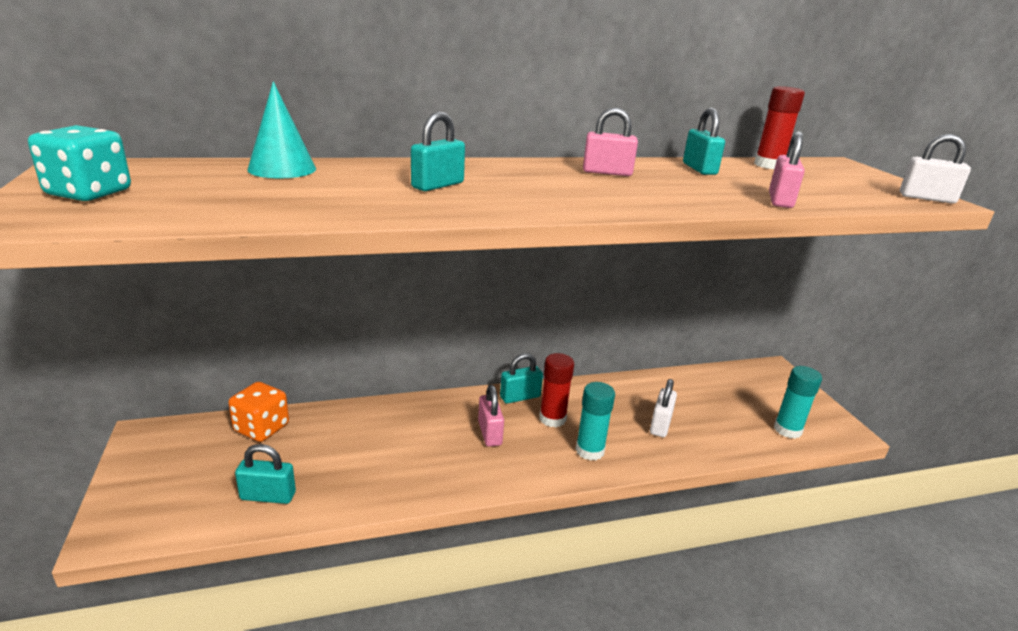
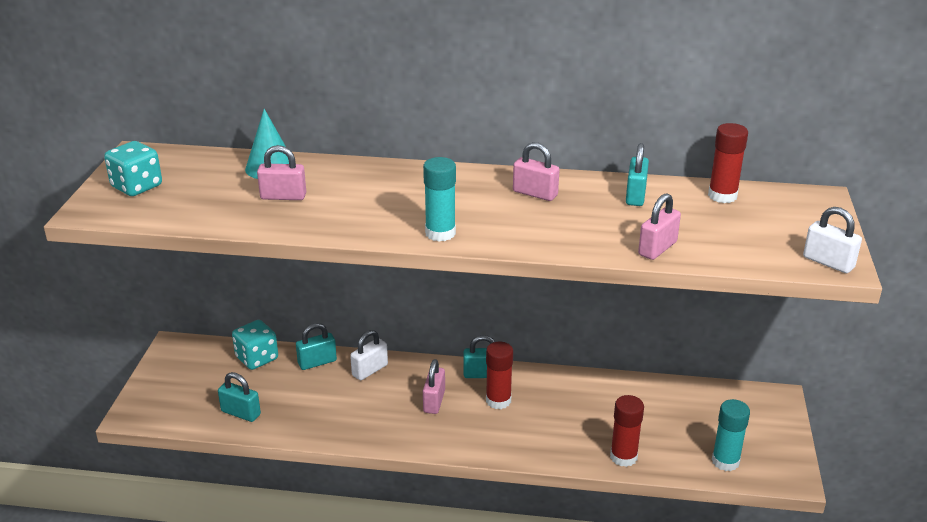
camera: 25 degrees right, 5 degrees up
orange dice [228,382,289,442] -> turquoise dice [232,320,278,370]
turquoise padlock [411,112,465,191] -> turquoise padlock moved to [296,323,337,370]
turquoise glue stick [575,382,615,461] -> turquoise glue stick moved to [423,157,456,241]
white padlock [650,379,677,437] -> white padlock moved to [350,330,388,380]
none -> pink padlock [257,145,306,200]
none -> red glue stick [610,395,644,467]

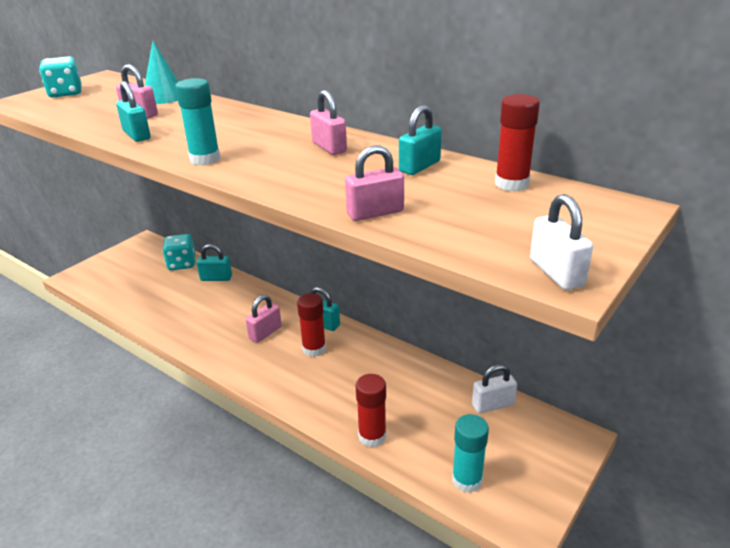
camera: 30 degrees right, 0 degrees up
turquoise padlock [218,372,261,422] -> turquoise padlock moved to [116,81,151,142]
white padlock [350,330,388,380] -> white padlock moved to [472,364,517,413]

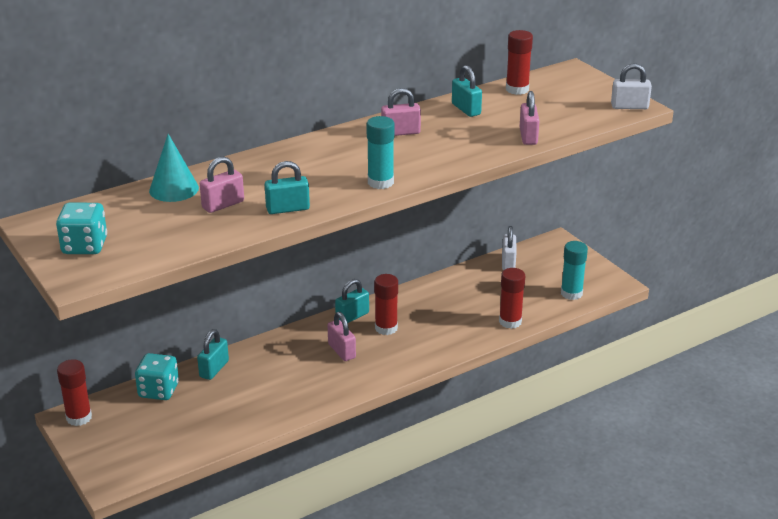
camera: 70 degrees left, 0 degrees up
none -> red glue stick [57,359,92,426]

